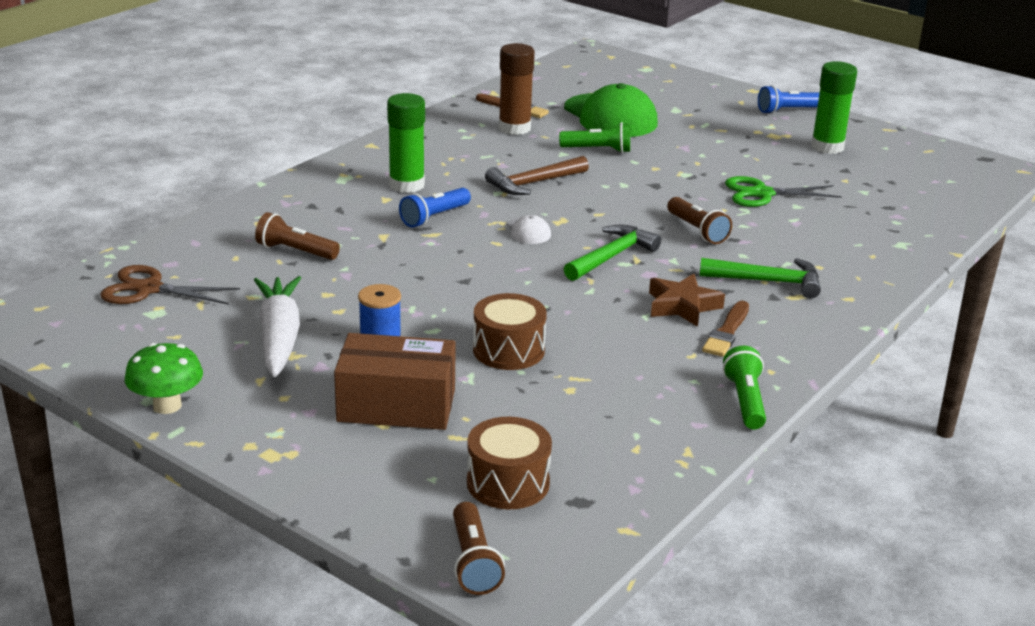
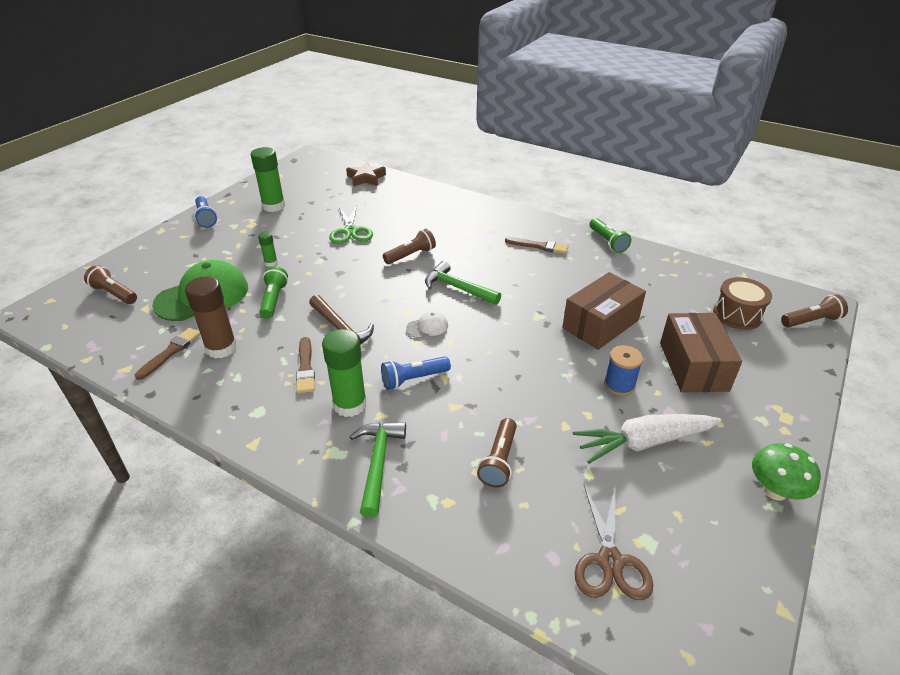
camera: 95 degrees left, 10 degrees up
blue flashlight [399,188,471,227] -> blue flashlight turned 120 degrees clockwise [381,356,451,390]
brown drum [473,293,547,370] -> brown box [562,272,646,350]
brown star [649,273,725,327] -> brown star moved to [346,162,386,187]
green hammer [699,258,821,298] -> green hammer moved to [350,422,406,518]
green flashlight [723,346,766,430] -> green flashlight turned 105 degrees counterclockwise [590,218,631,253]
none -> brown flashlight [84,265,137,304]
none -> green glue stick [258,231,278,267]
none -> brown brush [296,337,315,393]

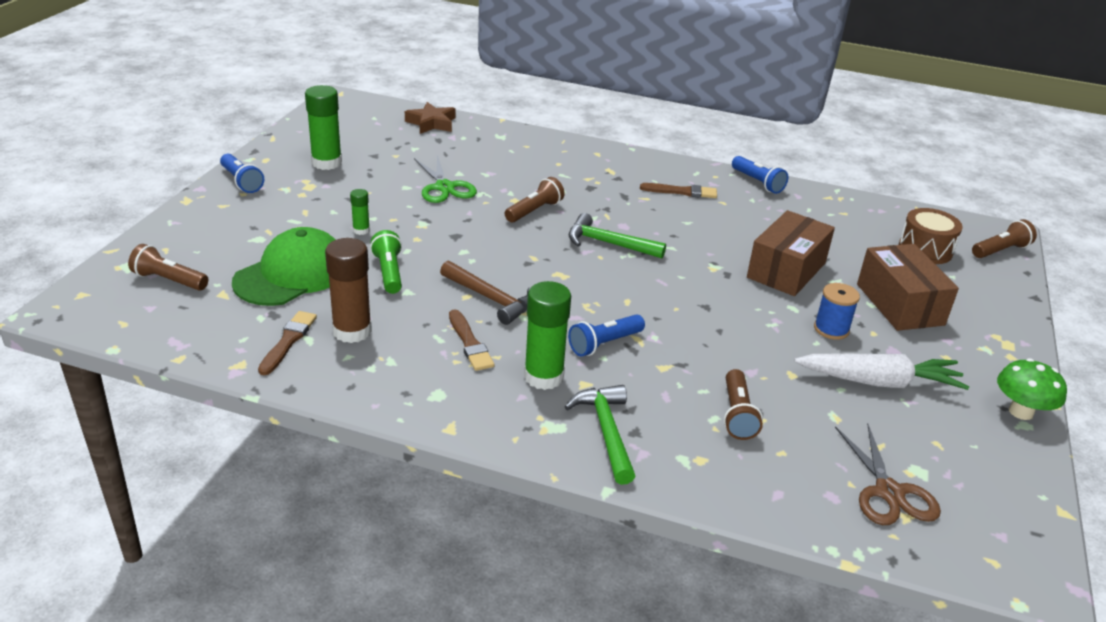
camera: 15 degrees left, 5 degrees down
white cap [406,311,448,338] -> none
white carrot [573,414,721,464] -> white carrot turned 150 degrees counterclockwise [794,353,969,390]
green flashlight [590,218,631,253] -> blue flashlight [732,156,789,194]

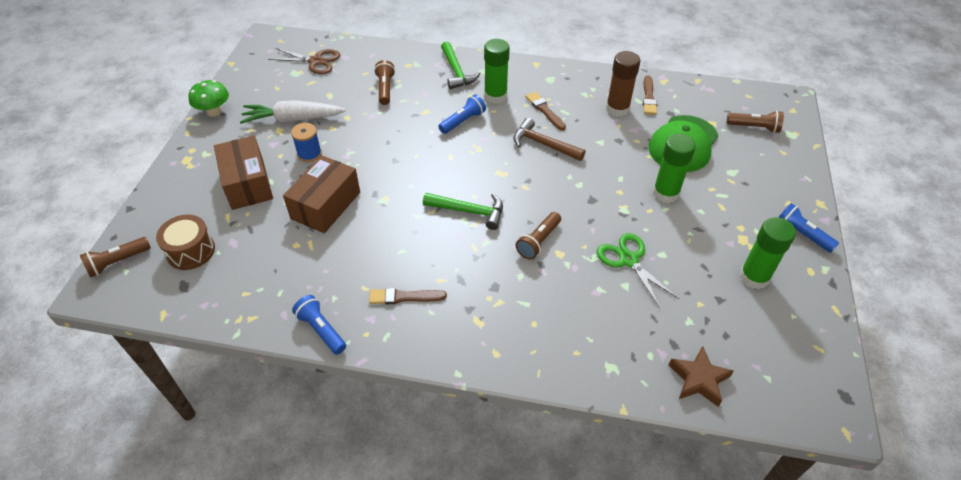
camera: 175 degrees right, 15 degrees up
green glue stick [350,189,370,235] -> green glue stick [653,134,696,203], size x1.98
green flashlight [370,230,402,294] -> none
brown scissors [835,423,941,525] -> brown scissors turned 120 degrees clockwise [268,48,340,74]

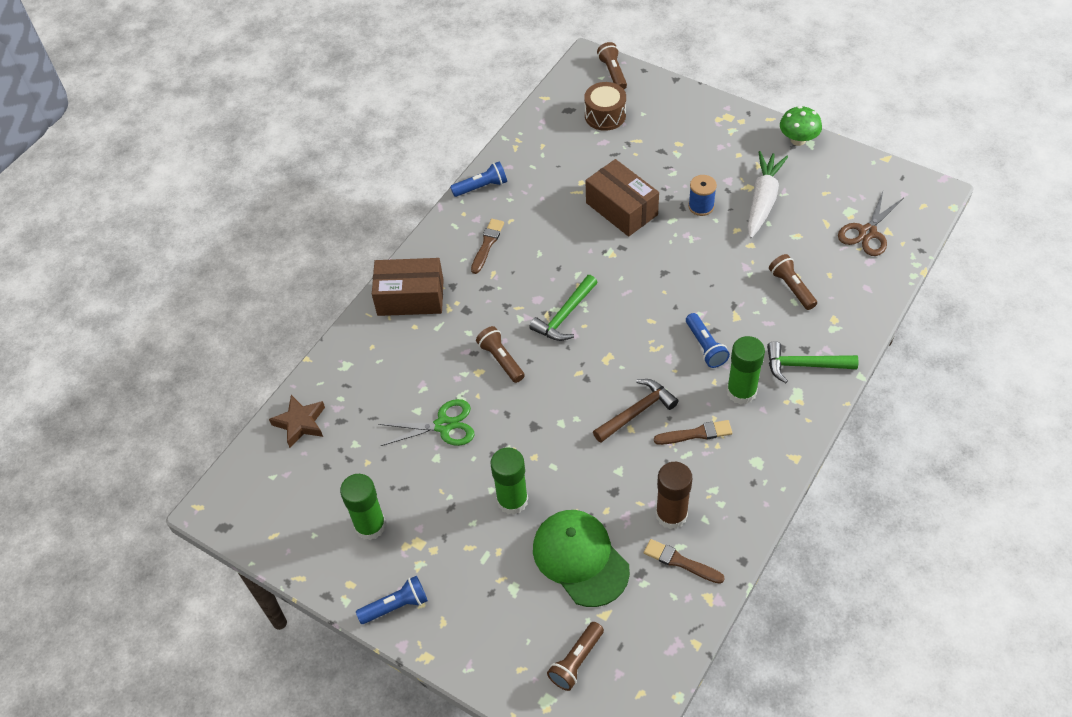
camera: 115 degrees right, 5 degrees up
brown box [214,136,273,210] -> brown box moved to [372,258,444,316]
brown flashlight [374,60,395,105] -> brown flashlight turned 135 degrees counterclockwise [769,254,817,310]

